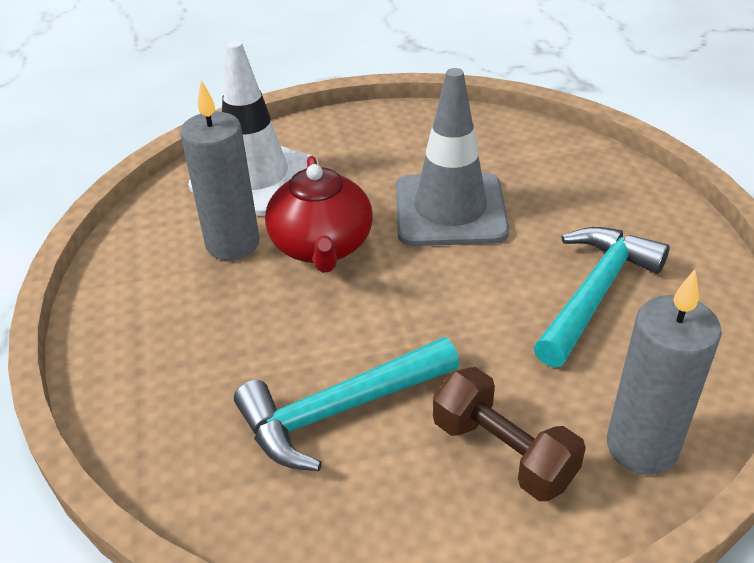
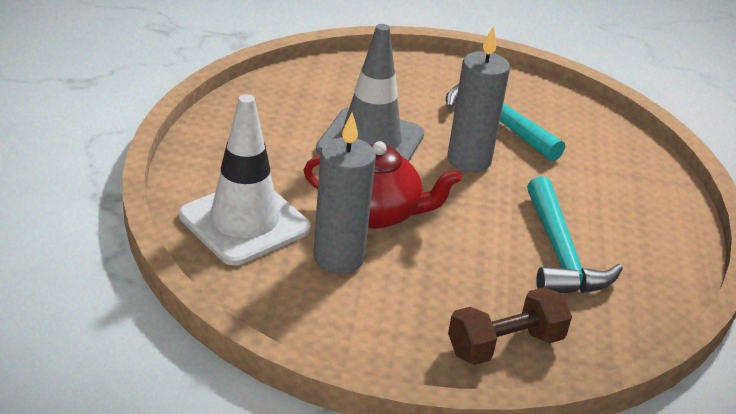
camera: 75 degrees left, 5 degrees down
brown dumbbell [433,367,586,501] -> brown dumbbell moved to [448,287,572,365]
grey candle [607,270,722,475] -> grey candle moved to [448,26,510,173]

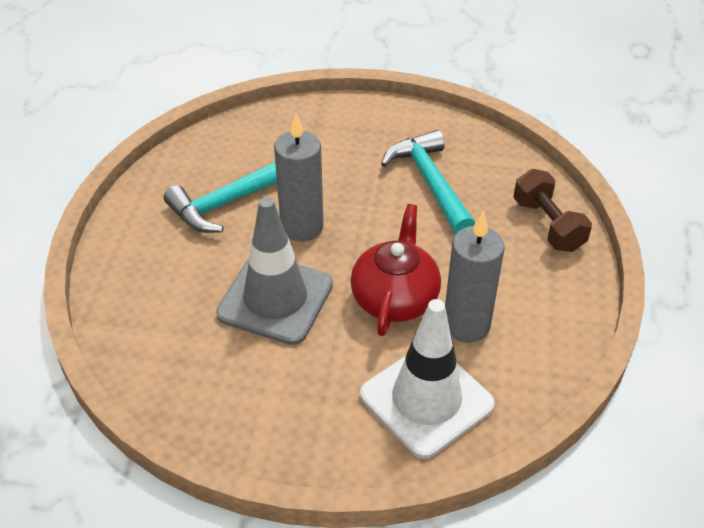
camera: 85 degrees left, 10 degrees up
turquoise hammer [527,177,623,293] -> turquoise hammer turned 105 degrees counterclockwise [381,130,475,234]

